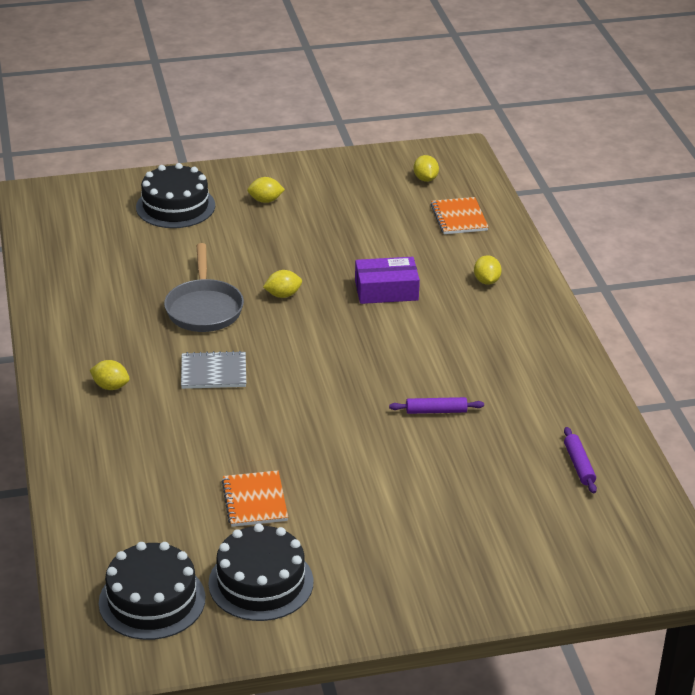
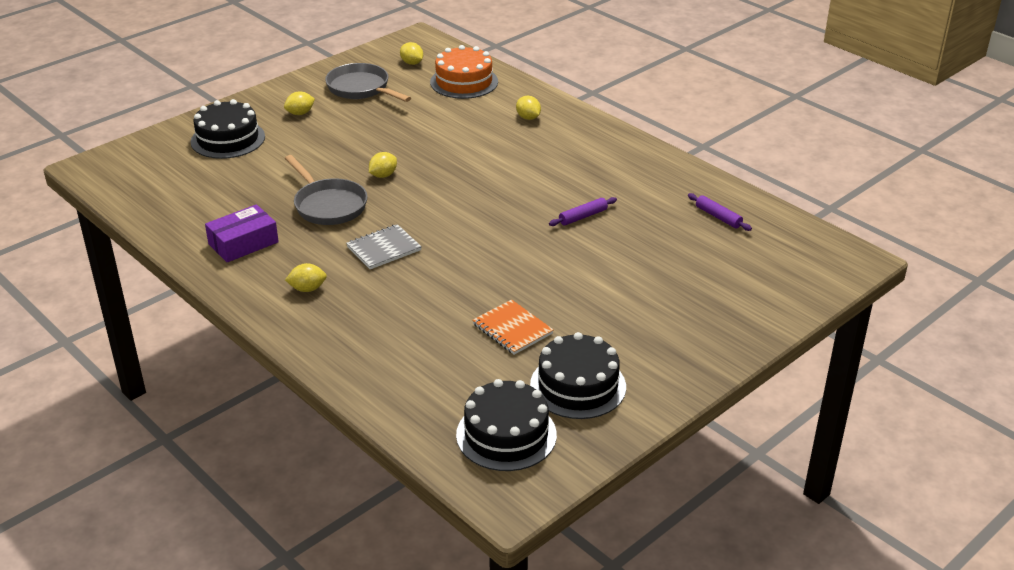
camera: 30 degrees left, 0 degrees up
purple box [355,257,420,304] -> purple box moved to [205,204,279,262]
orange notebook [431,197,489,234] -> orange cake [430,45,498,99]
none -> grey pan [325,63,411,102]

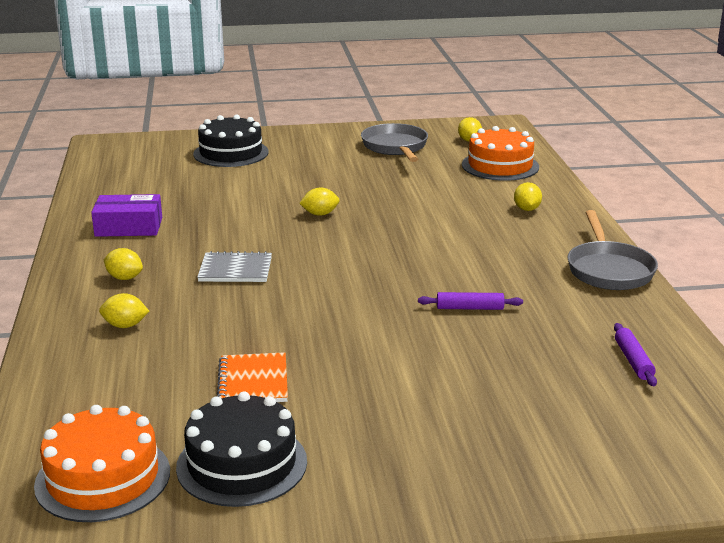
camera: 35 degrees right, 10 degrees down
yellow lemon [284,92,315,115] -> yellow lemon moved to [99,293,149,328]
grey pan [284,155,368,225] -> grey pan moved to [567,210,658,290]
black cake [456,379,557,471] -> orange cake [34,405,170,522]

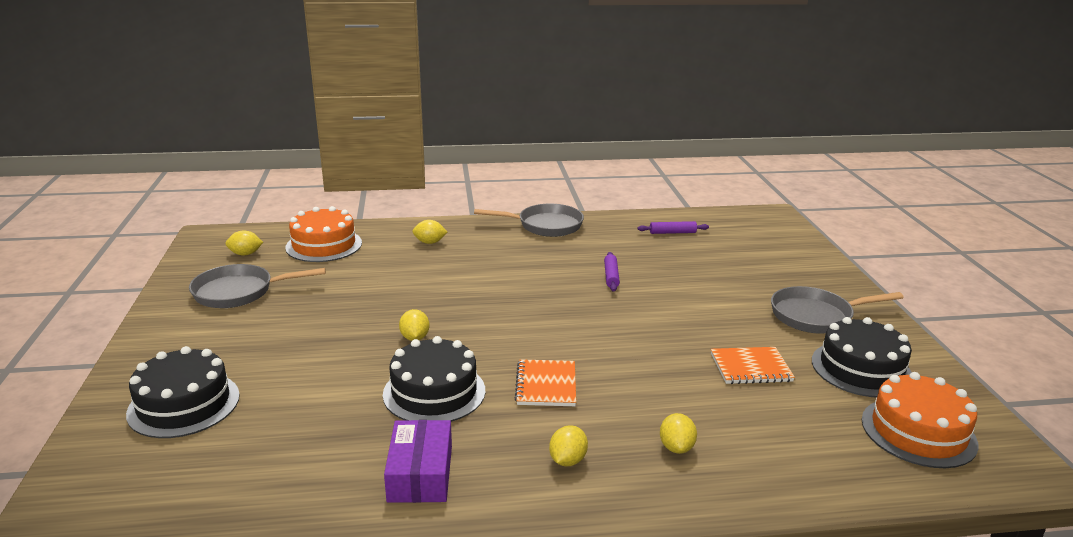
camera: 90 degrees left, 0 degrees up
grey notebook [197,251,272,282] -> orange notebook [514,359,576,406]
none -> black cake [383,336,485,422]
none -> grey pan [771,286,904,334]

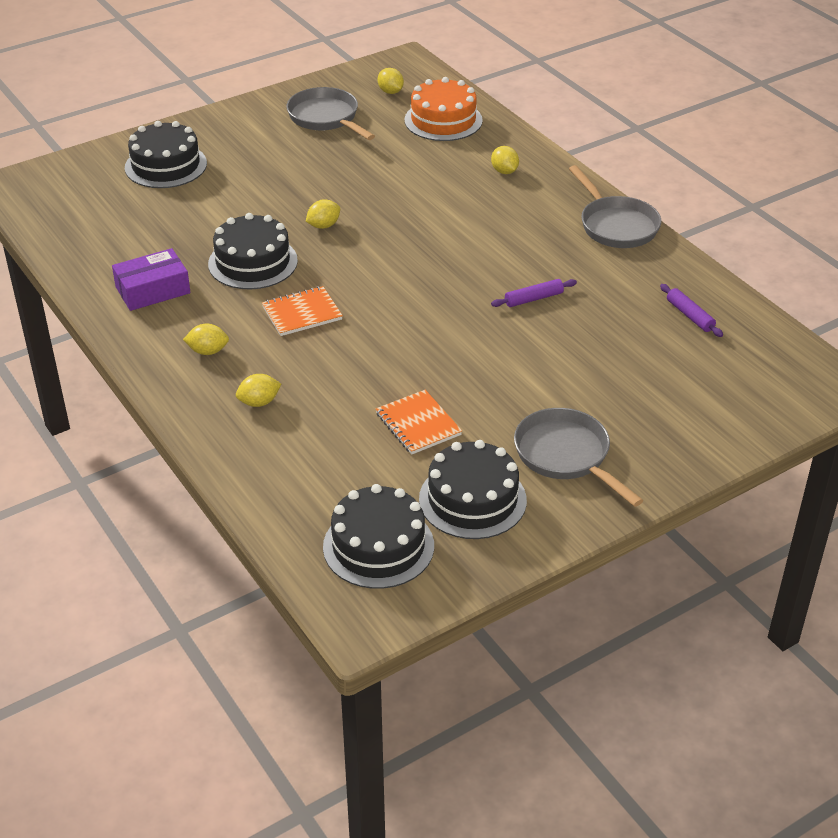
camera: 65 degrees right, 15 degrees up
orange cake [862,372,978,468] -> black cake [323,484,434,589]

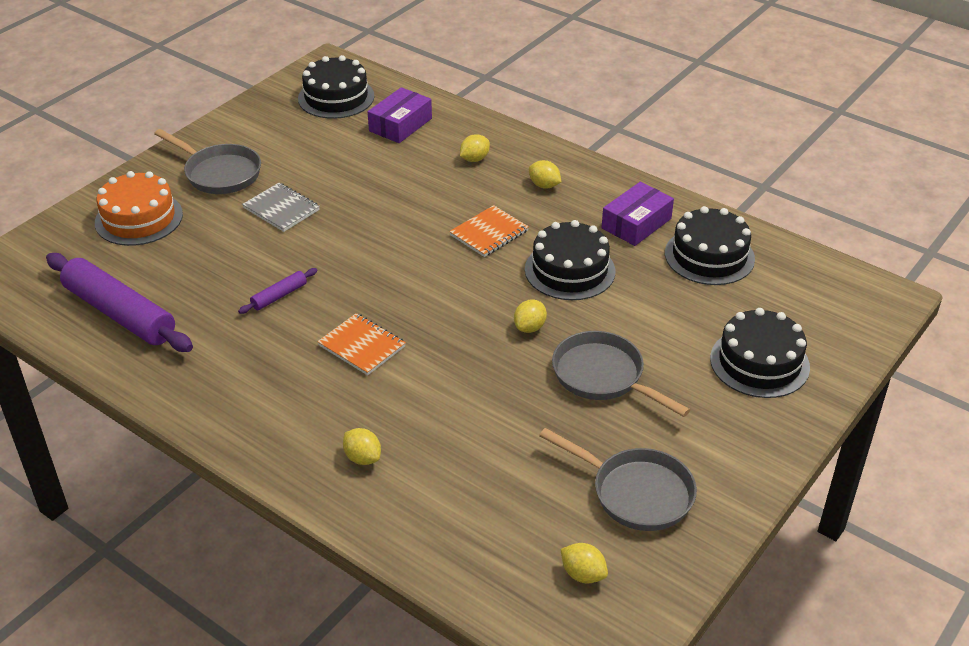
camera: 160 degrees right, 0 degrees up
yellow lemon [183,323,229,355] -> yellow lemon turned 60 degrees clockwise [529,160,561,189]
orange notebook [376,390,462,455] -> orange notebook moved to [317,313,406,375]
orange cake [404,77,483,141] -> orange cake moved to [95,171,183,246]
black cake [419,440,527,539] -> black cake moved to [665,206,755,285]
grey pan [569,165,661,248] -> grey pan moved to [552,331,690,417]
purple rolling pin [660,284,723,337] -> purple rolling pin [46,253,193,352], size x2.27
none -> grey notebook [242,183,320,232]
none -> purple box [368,87,432,143]

